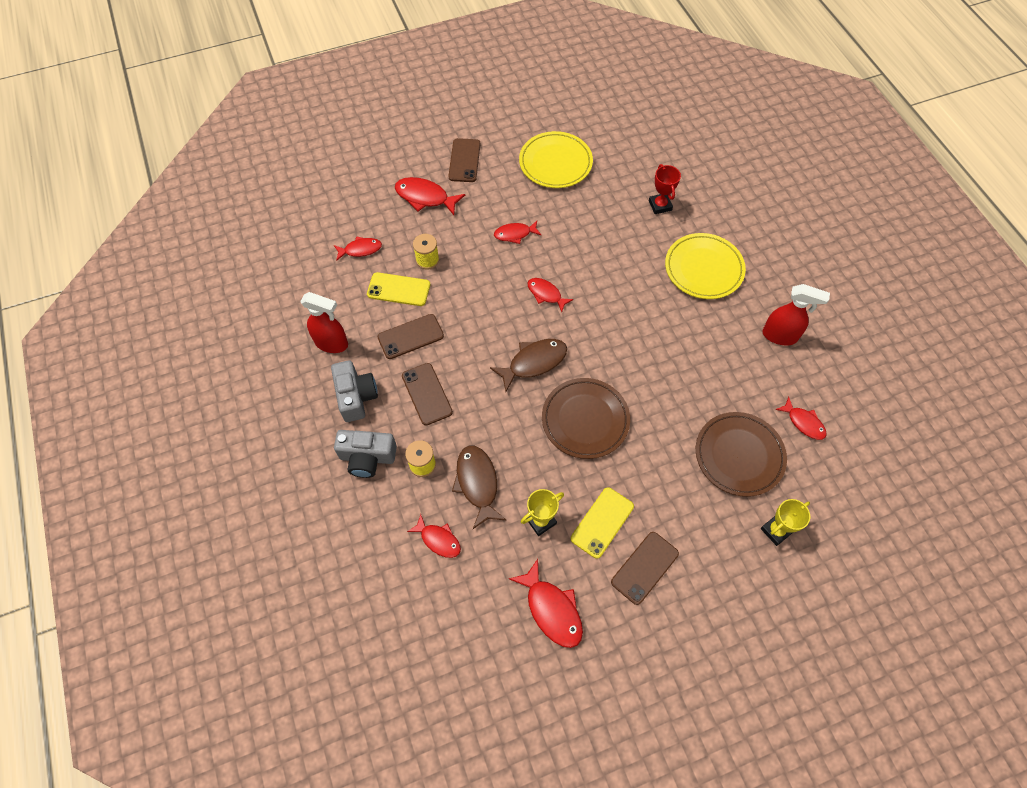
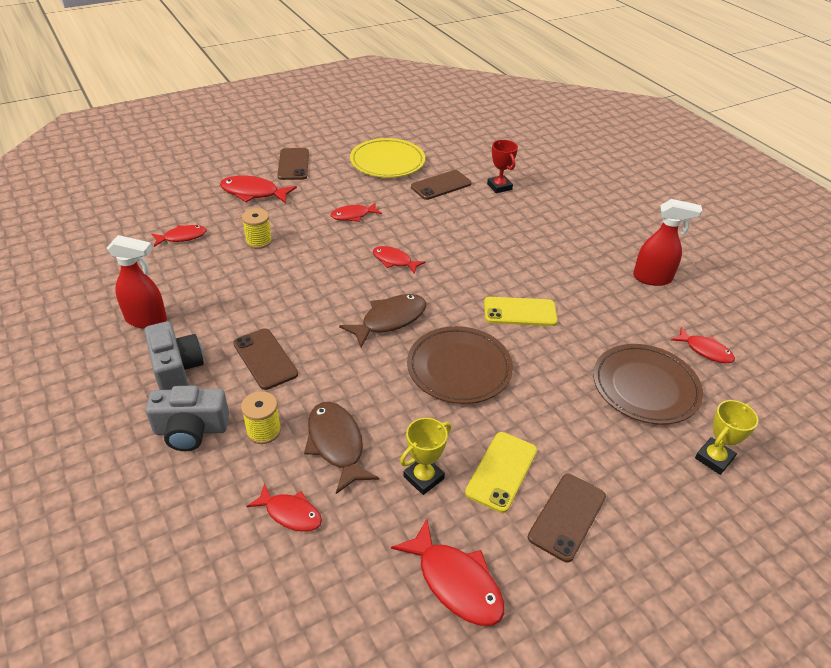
camera: 10 degrees left, 20 degrees down
yellow phone [367,272,430,306] -> yellow phone moved to [484,297,558,326]
brown phone [378,314,444,359] -> brown phone moved to [411,170,472,200]
yellow plate [665,233,746,299] -> none

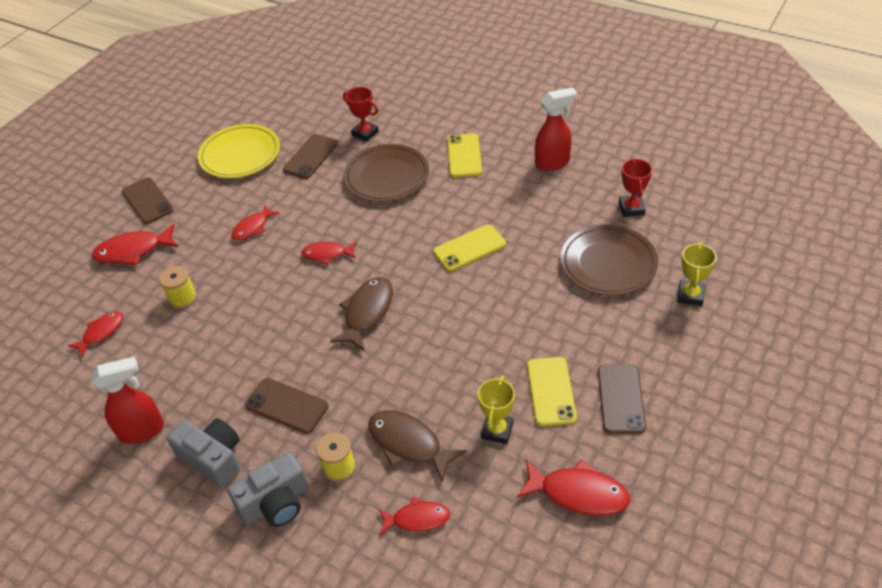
camera: 25 degrees left, 5 degrees up
brown plate [407,326,513,404] -> brown plate moved to [344,144,429,202]
red fish [671,327,735,363] -> red trophy [619,158,652,217]
none -> yellow phone [447,133,482,178]

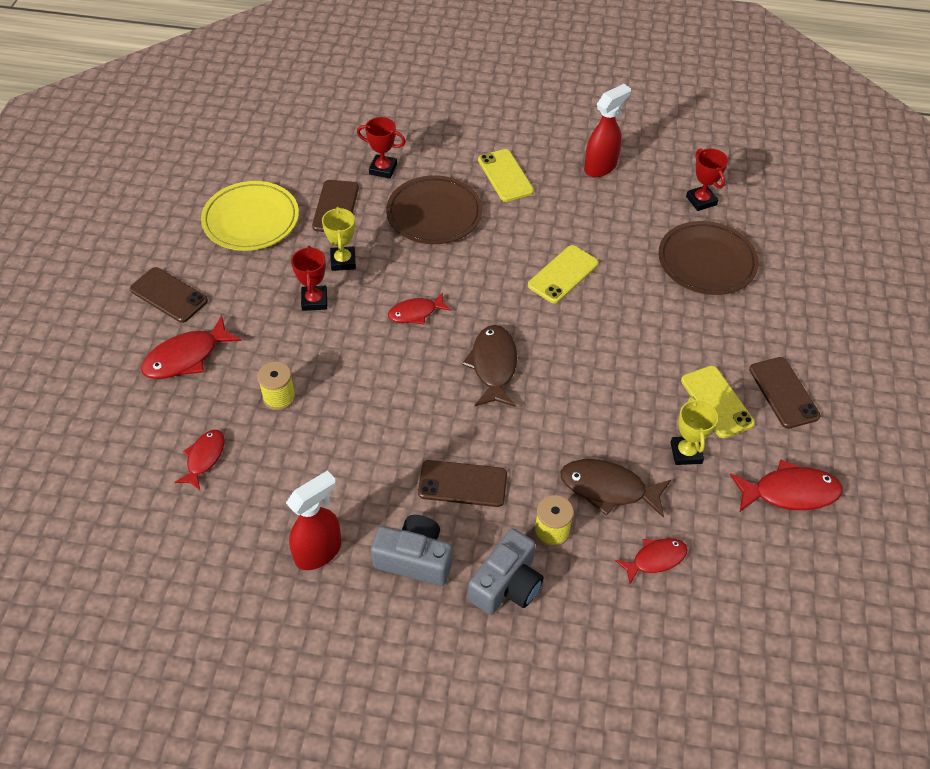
camera: 25 degrees left, 5 degrees up
red fish [232,205,279,240] -> red trophy [291,246,327,311]
yellow trophy [678,242,717,306] -> yellow trophy moved to [322,207,356,271]

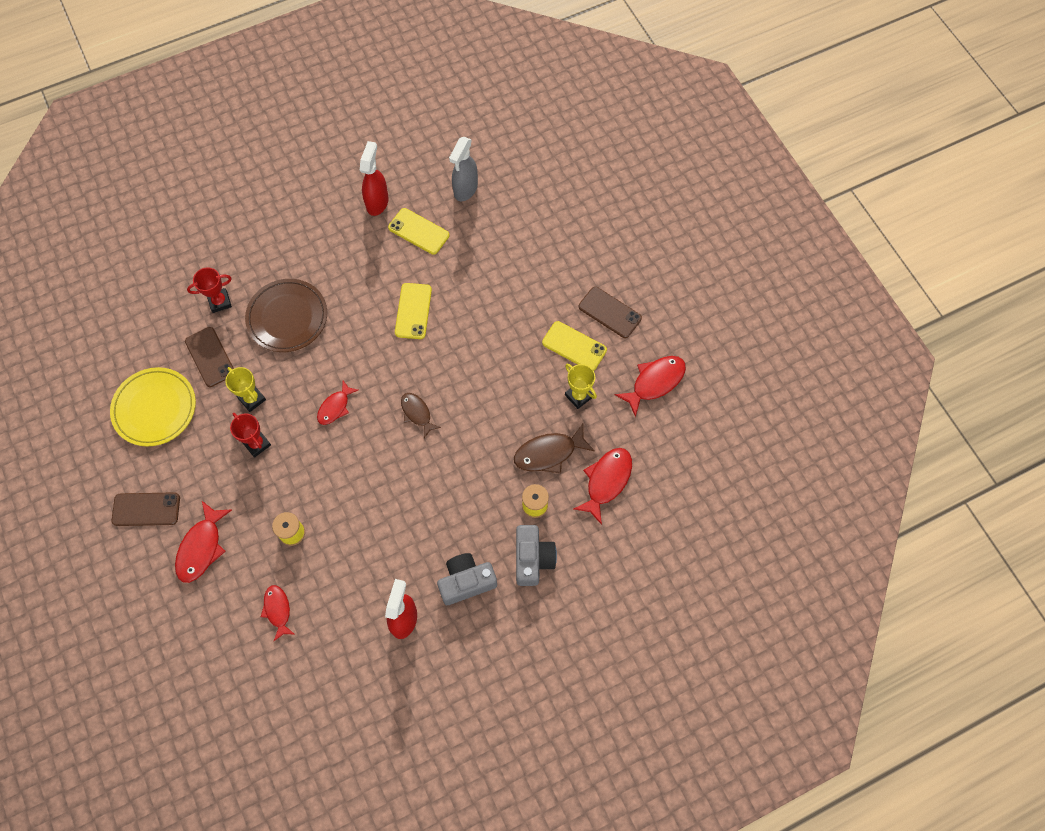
camera: 35 degrees left, 15 degrees up
brown phone [418,460,507,507] -> none
brown fish [462,325,517,407] -> brown fish [401,393,441,438], size x0.65
yellow phone [478,149,534,202] -> yellow phone moved to [388,208,449,255]
red fish [615,538,688,585] -> red fish [574,448,632,525], size x1.55
brown plate [658,221,759,295] -> none
red trophy [686,149,728,211] -> grey spray bottle [449,137,478,201]

